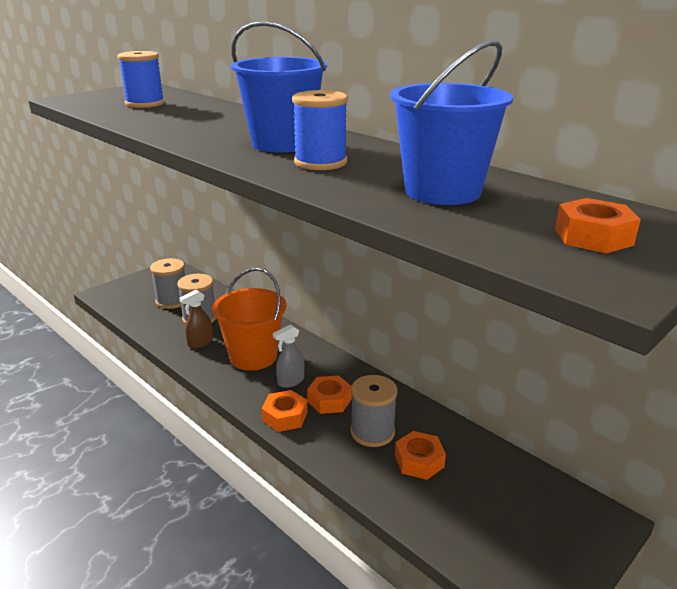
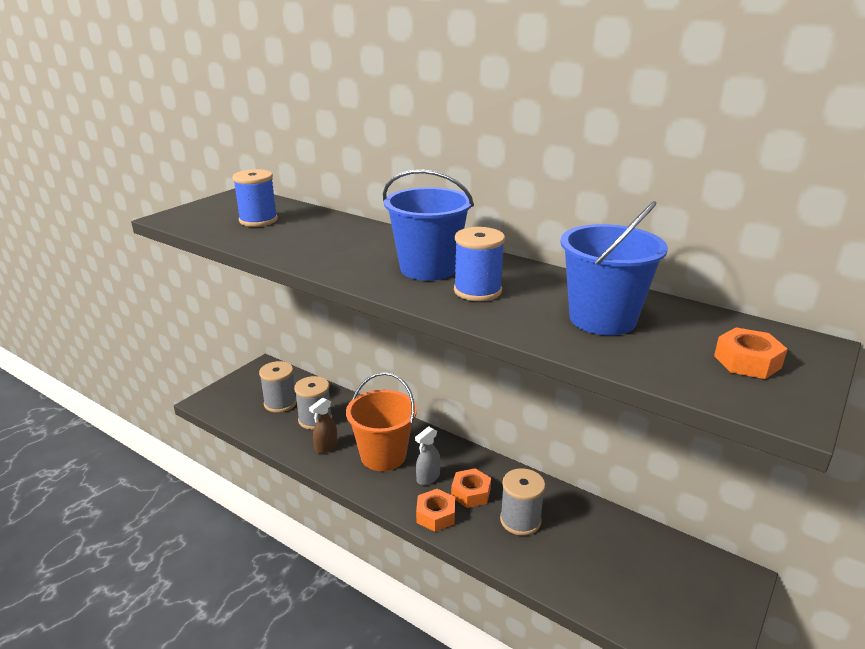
camera: 10 degrees left, 0 degrees up
orange nut [395,431,446,480] -> none

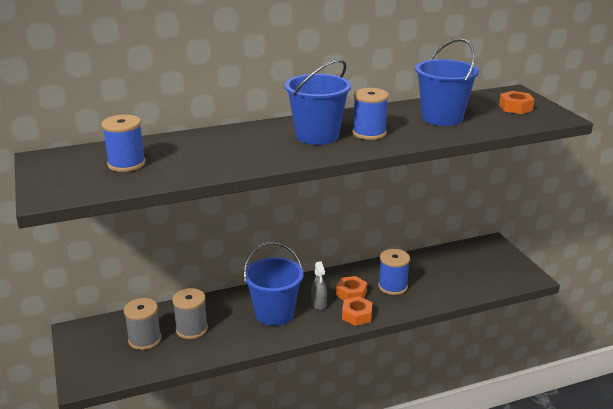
camera: 55 degrees left, 0 degrees up
brown spray bottle [309,398,338,454] -> none
orange bucket [346,372,417,471] -> blue bucket [243,242,304,326]
grey spool [500,468,545,536] -> blue spool [378,249,410,295]

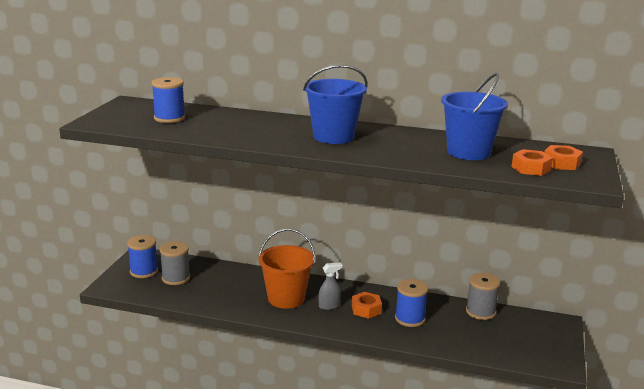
camera: 35 degrees right, 5 degrees down
grey spool [172,288,208,339] -> grey spool moved to [466,273,500,320]
blue bucket [243,242,304,326] -> orange bucket [258,229,315,309]
grey spray bottle [311,261,327,310] -> grey spray bottle turned 135 degrees counterclockwise [318,263,343,310]
orange nut [342,296,372,326] -> orange nut moved to [512,149,553,176]
blue spool [352,88,389,140] -> blue spool moved to [127,235,158,278]

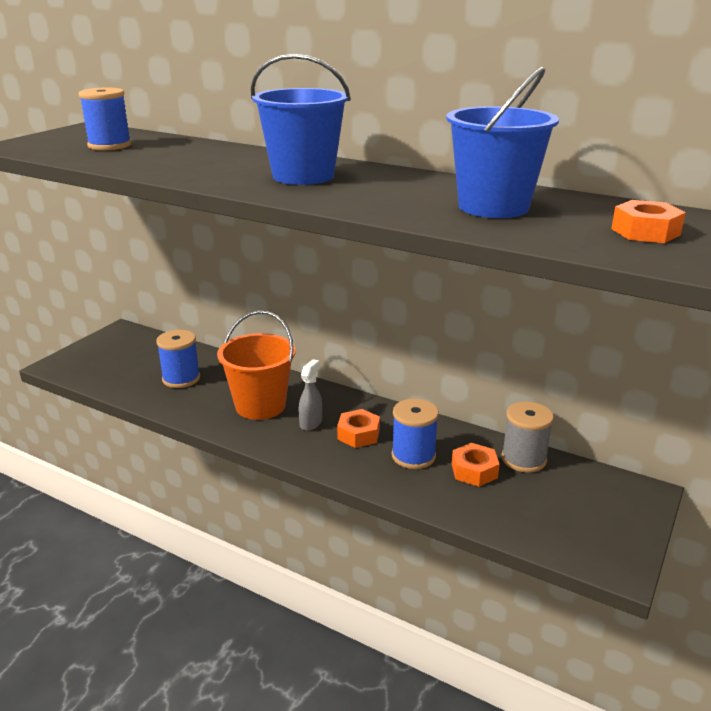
camera: 15 degrees right, 5 degrees up
blue spool [127,235,158,278] -> blue spool moved to [156,330,200,388]
grey spool [160,241,190,285] -> none
grey spray bottle [318,263,343,310] -> grey spray bottle turned 60 degrees counterclockwise [299,359,322,431]
orange nut [512,149,553,176] -> orange nut moved to [452,443,499,487]

